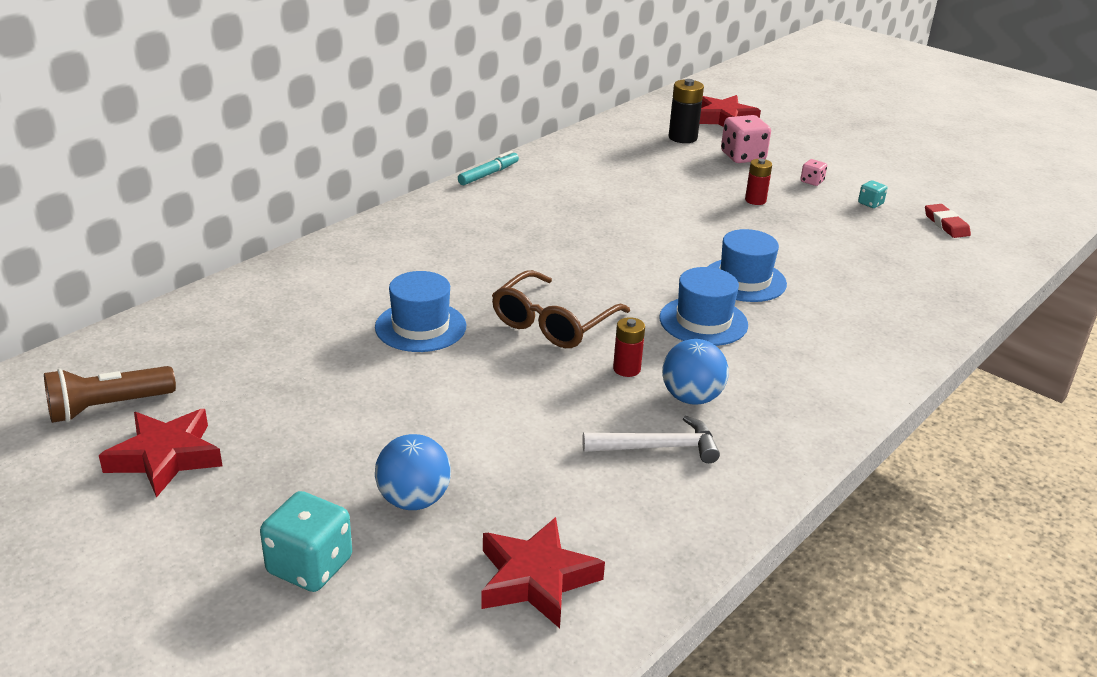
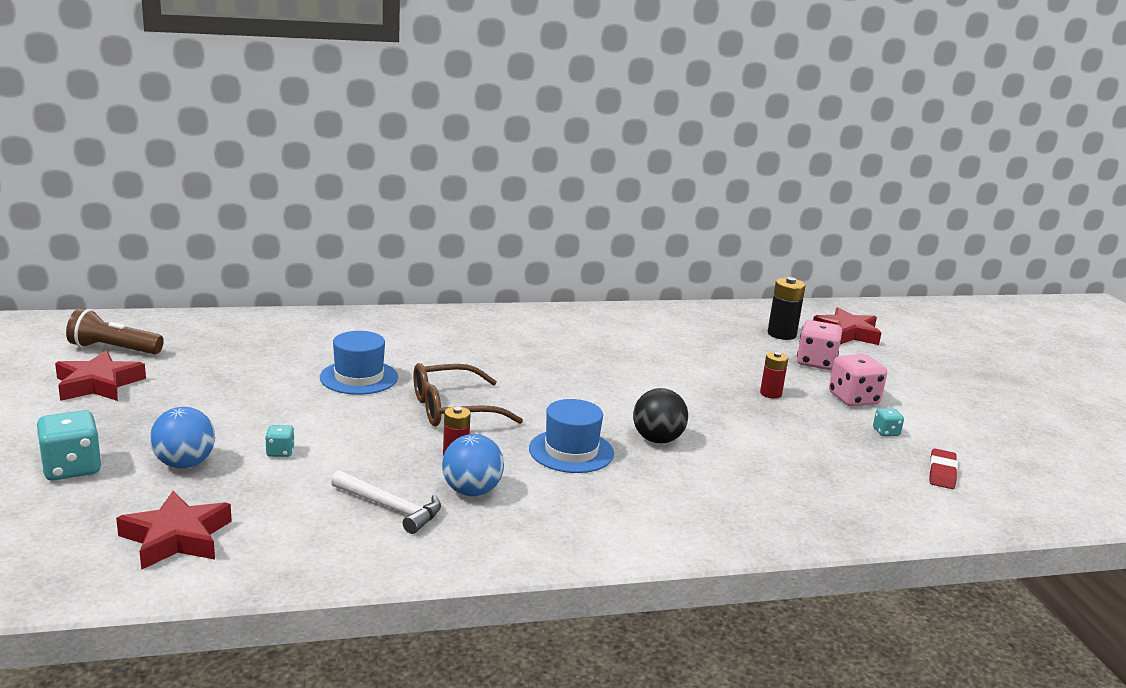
camera: 35 degrees right, 10 degrees down
turquoise marker [458,151,519,185] -> none
blue hat [708,229,787,302] -> black ball [633,388,688,443]
pink dice [800,159,827,186] -> pink dice [829,354,887,407], size x1.96
none -> turquoise dice [265,425,294,457]

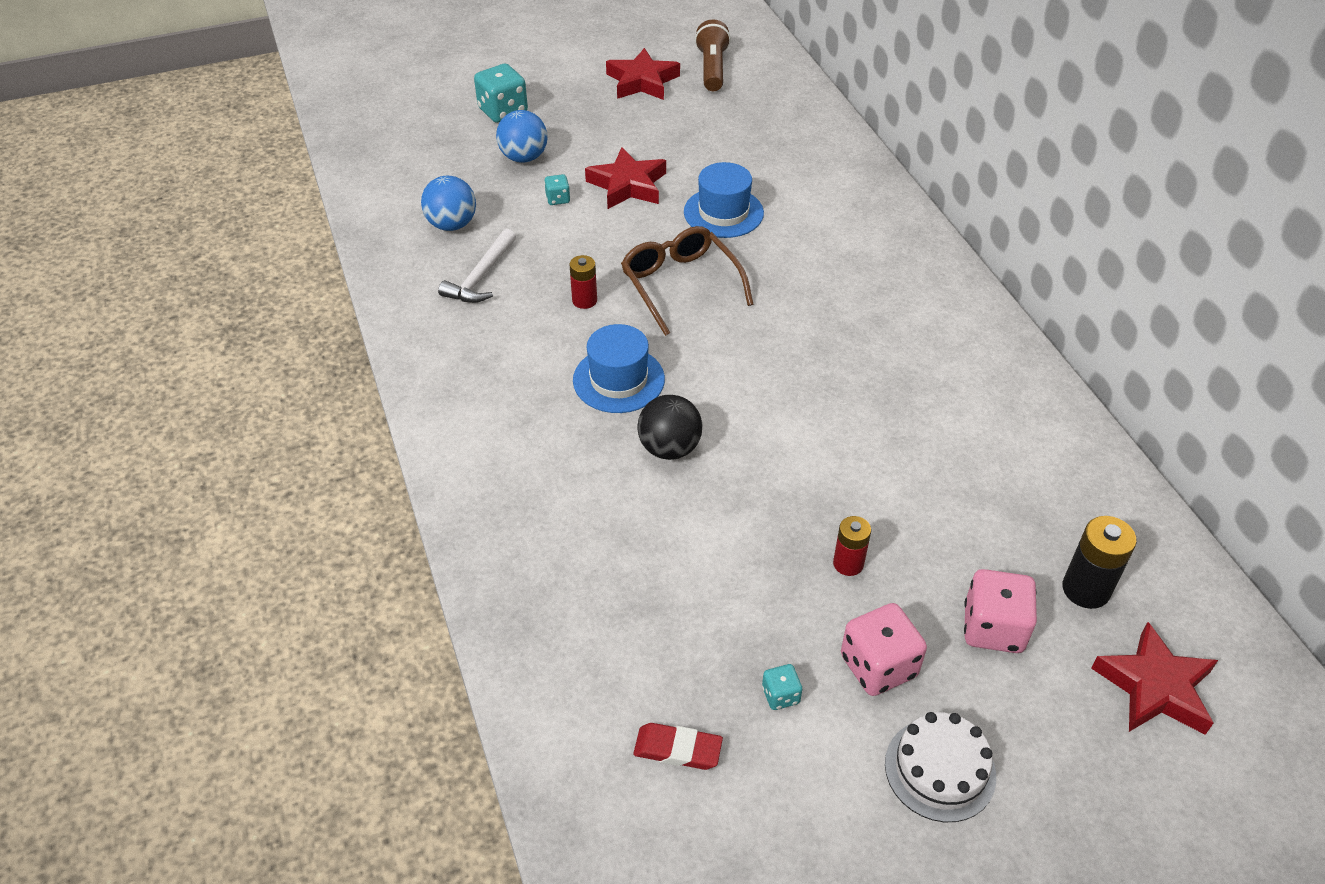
camera: 85 degrees right, 25 degrees up
red star [116,491,232,570] -> red star moved to [585,147,666,209]
blue ball [442,434,504,496] -> blue ball moved to [421,176,476,231]
none -> white cake [885,712,996,822]

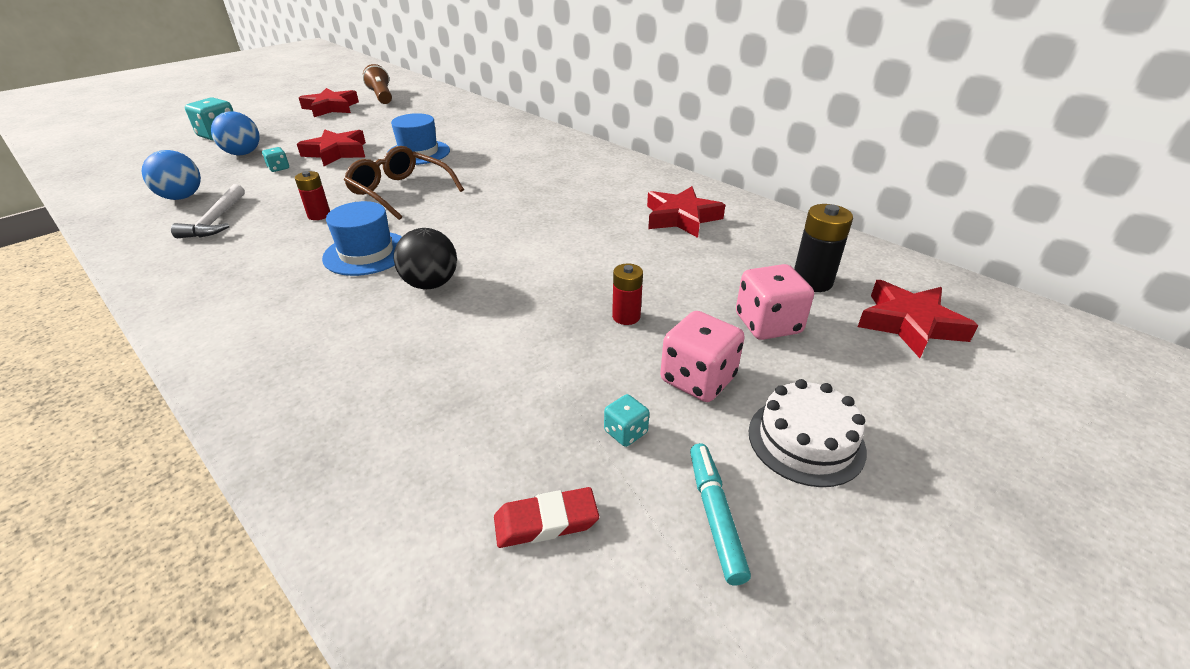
camera: 25 degrees left, 10 degrees down
none -> red star [647,186,725,238]
none -> turquoise marker [690,443,751,585]

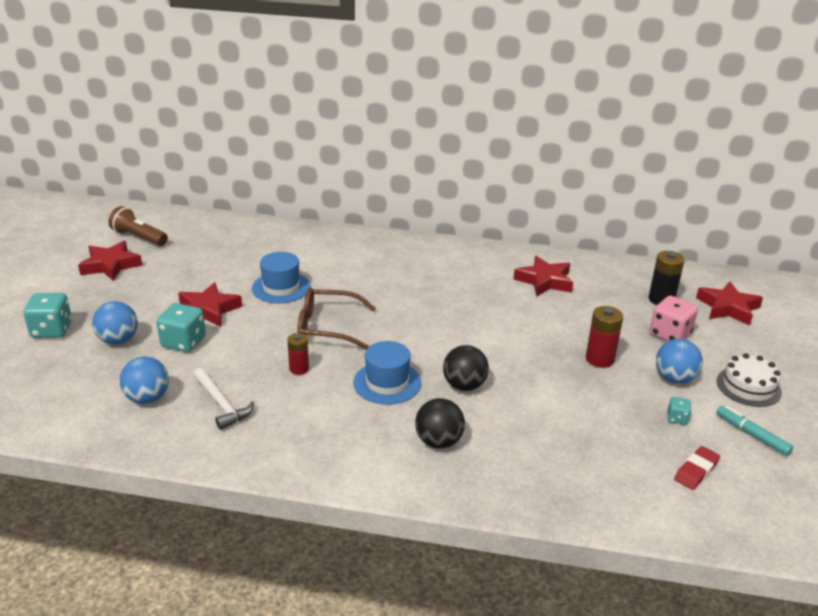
camera: 35 degrees left, 5 degrees down
turquoise dice [262,147,289,172] -> turquoise dice [157,303,206,352], size x1.96
red battery [612,263,643,325] -> red battery [586,306,623,368], size x1.52
pink dice [660,311,745,402] -> blue ball [656,339,703,383]
none -> black ball [415,398,465,448]

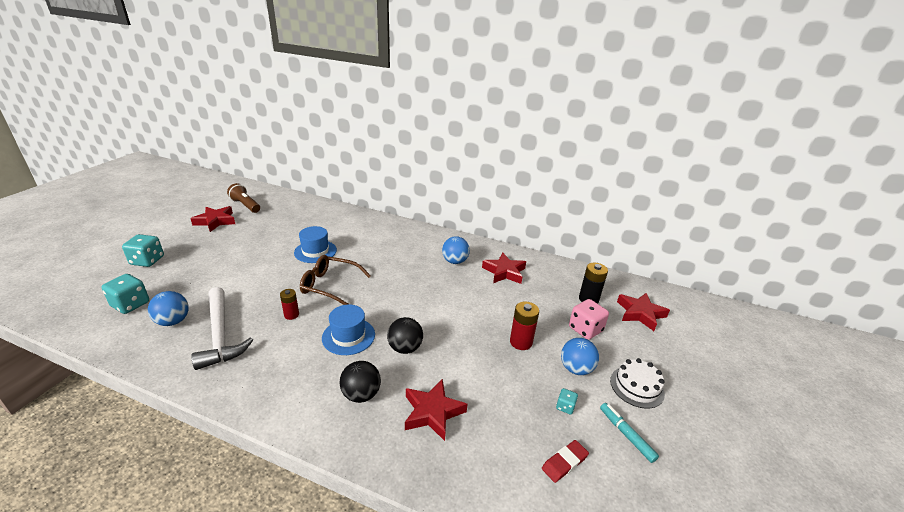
camera: 10 degrees right, 0 degrees up
blue ball [92,301,138,344] -> blue ball moved to [442,236,470,264]
turquoise dice [157,303,206,352] -> turquoise dice moved to [101,274,149,314]
red star [178,282,242,327] -> red star moved to [405,379,468,441]
white hammer [194,368,254,430] -> white hammer [191,287,253,370], size x1.61

